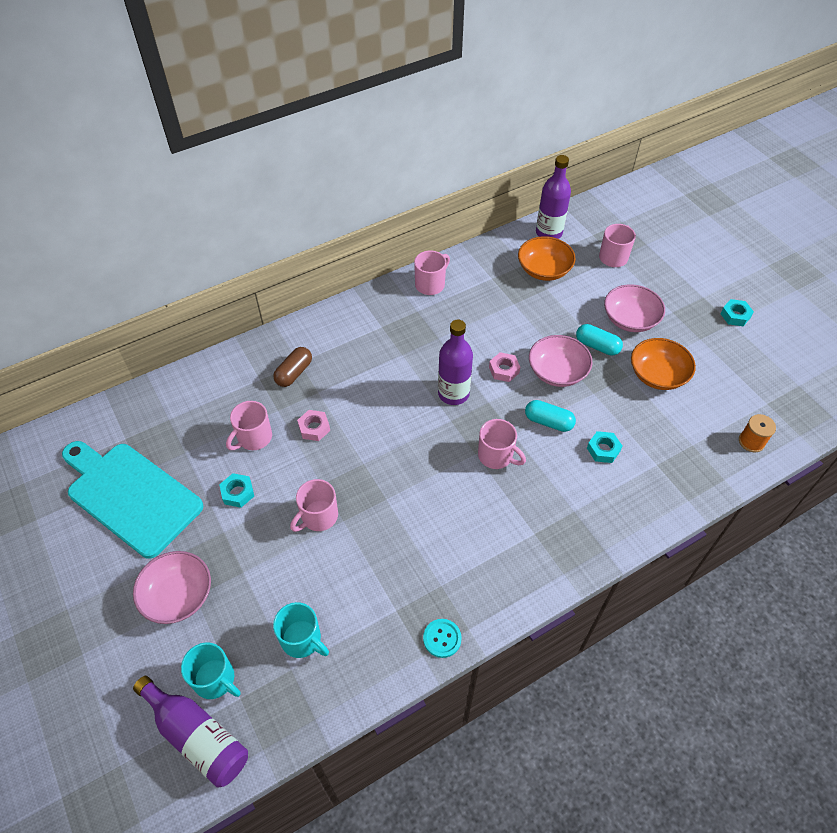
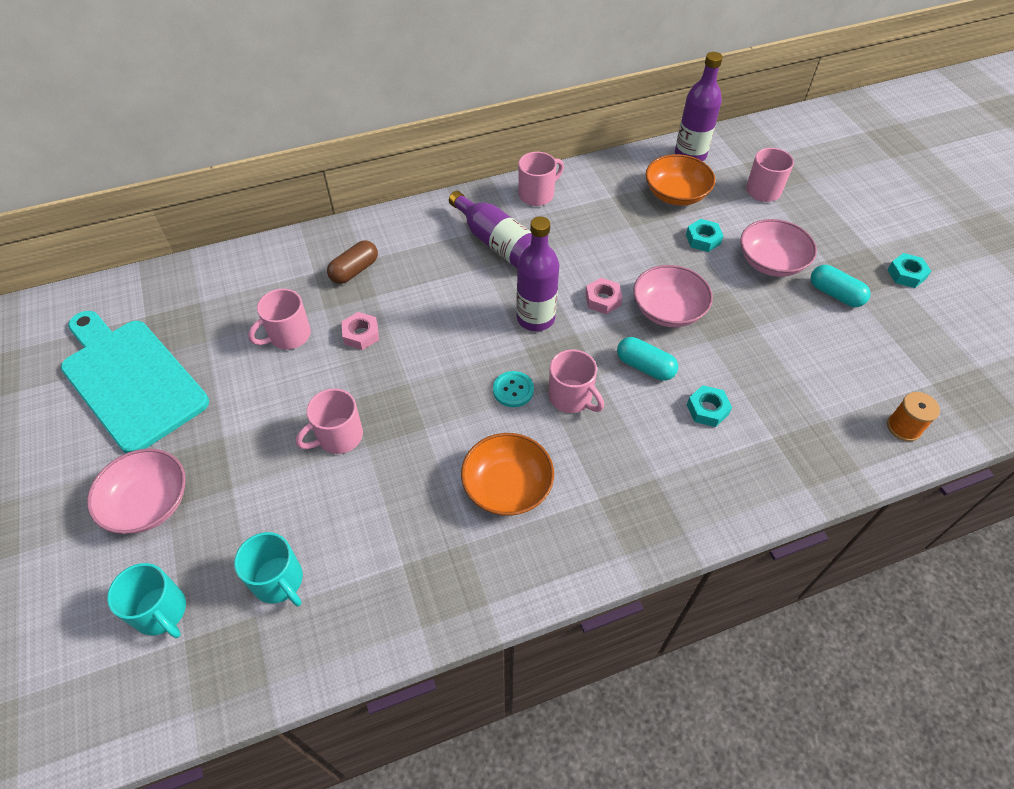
camera: 10 degrees right, 0 degrees up
purple bottle [133,676,248,787] -> purple bottle moved to [449,191,532,268]
turquoise nut [219,473,254,508] -> turquoise nut moved to [686,219,723,252]
turquoise button [423,619,462,658] -> turquoise button moved to [493,371,534,407]
turquoise capsule [576,324,623,355] -> turquoise capsule moved to [811,265,870,307]
orange bowl [631,338,696,390] -> orange bowl moved to [461,433,554,516]

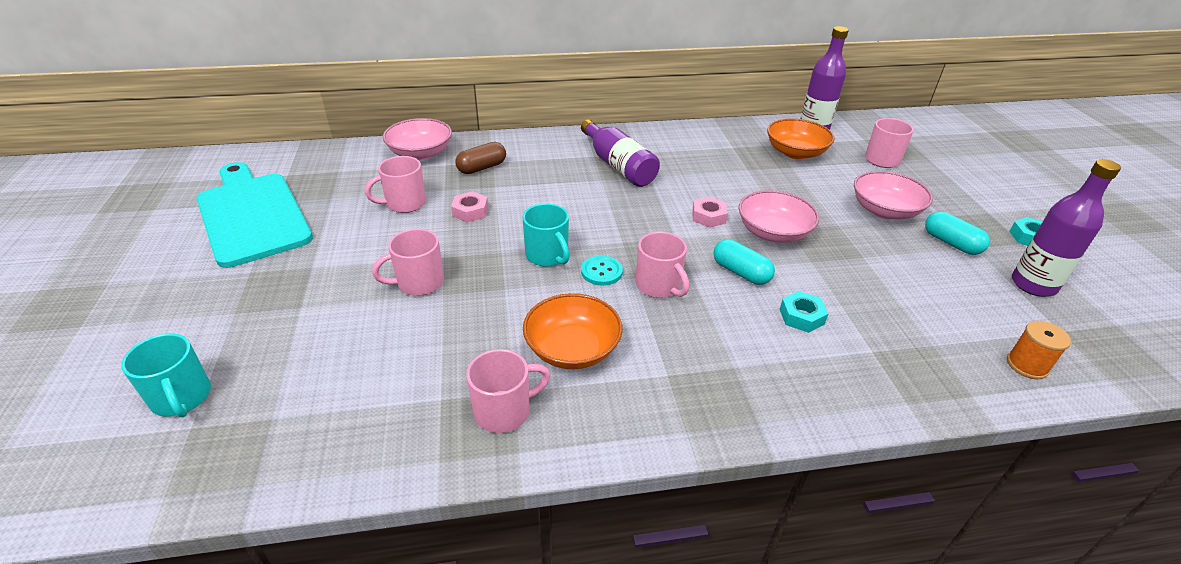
camera: 10 degrees right, 15 degrees down
pink bowl [87,449,186,534] -> pink bowl moved to [383,118,452,160]
turquoise mug [234,532,303,606] -> turquoise mug moved to [523,204,570,267]
purple bottle [516,217,559,331] -> purple bottle moved to [1012,159,1121,297]
pink mug [518,152,564,206] -> pink mug moved to [466,349,550,433]
turquoise nut [686,219,723,252] -> none

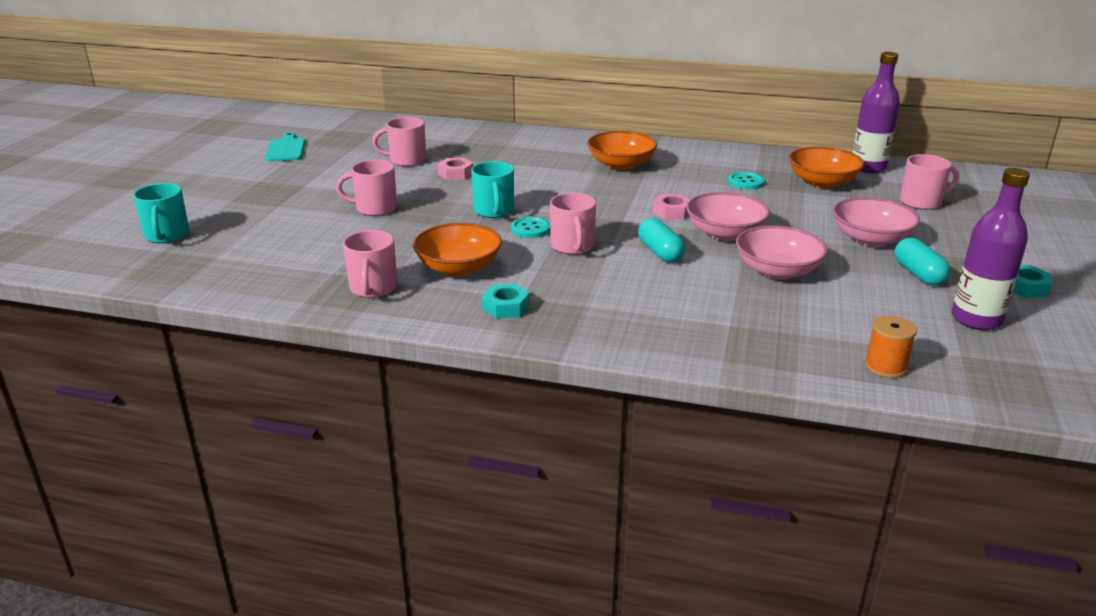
camera: 25 degrees right, 10 degrees down
turquoise cutting board [197,162,313,268] -> turquoise cutting board [265,132,305,162], size x0.47
pink bowl [383,118,452,160] -> pink bowl moved to [736,225,827,280]
brown capsule [455,142,506,174] -> none
pink mug [466,349,550,433] -> pink mug turned 90 degrees clockwise [343,230,397,298]
purple bottle [581,120,660,187] -> orange bowl [587,131,657,170]
turquoise nut [780,291,828,333] -> turquoise nut moved to [482,284,530,319]
none -> turquoise button [728,172,765,189]

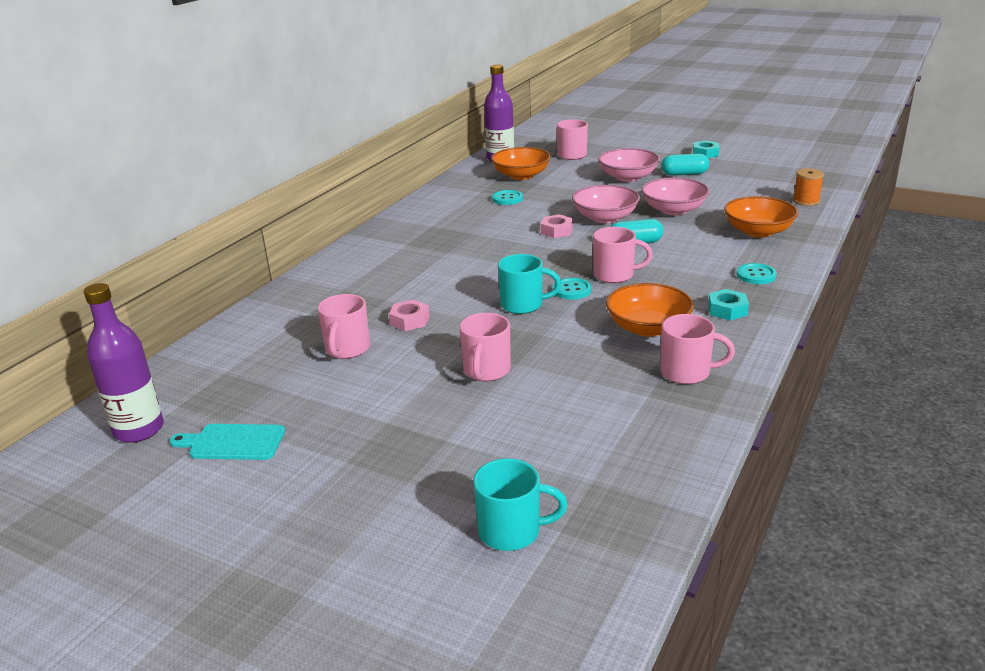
camera: 75 degrees left, 0 degrees up
orange bowl [587,131,657,170] -> orange bowl moved to [724,196,798,237]
purple bottle [951,168,1030,330] -> purple bottle moved to [84,283,164,443]
none -> turquoise button [737,263,777,284]

